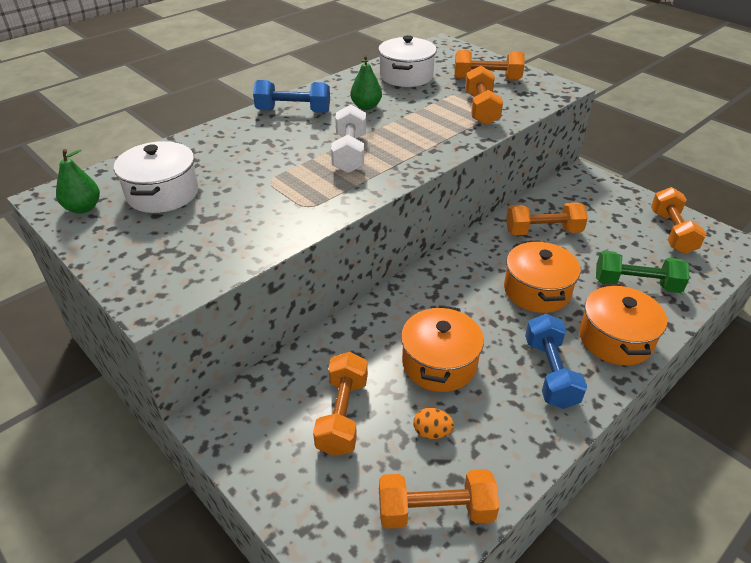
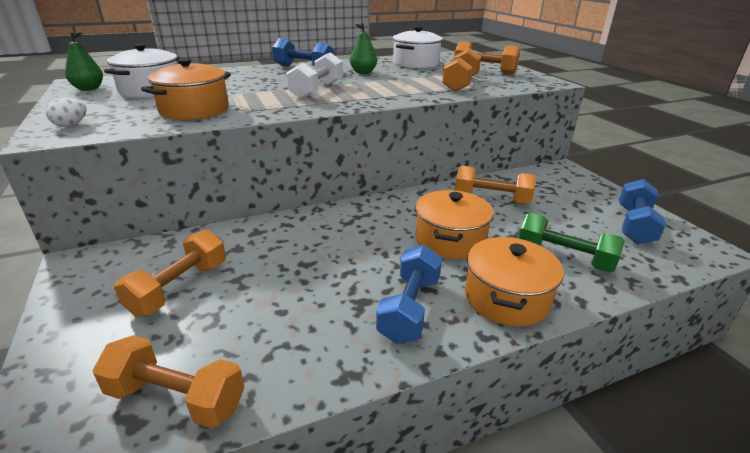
camera: 20 degrees right, 10 degrees down
orange pot [401,305,484,392] -> orange pot moved to [141,58,231,120]
orange egg [413,408,454,439] -> none
orange dumbbell [651,187,706,254] -> blue dumbbell [619,179,666,244]
none -> white egg [46,98,87,127]

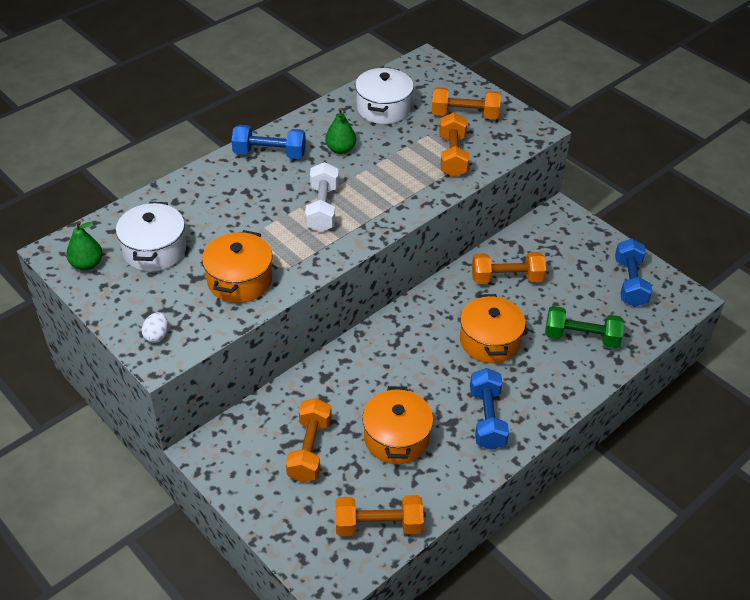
camera: 20 degrees left, 15 degrees up
orange pot [465,237,564,326] -> orange pot moved to [362,386,433,464]

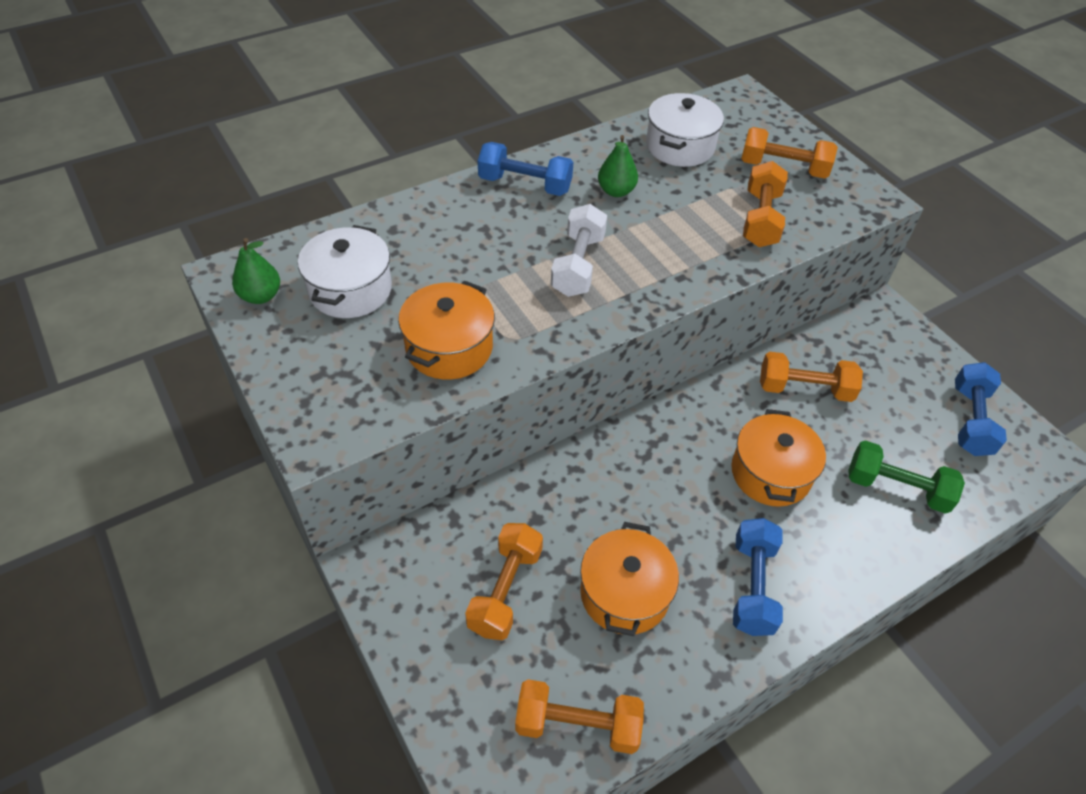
camera: 10 degrees right, 5 degrees up
white egg [142,312,168,343] -> none

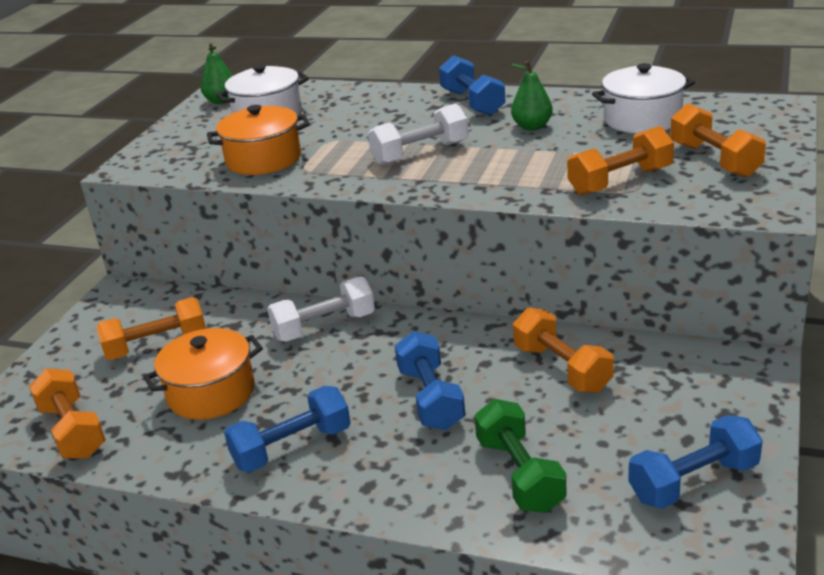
camera: 55 degrees right, 20 degrees down
orange pot [731,409,826,507] -> blue dumbbell [395,331,465,430]
none -> white dumbbell [267,276,375,342]

